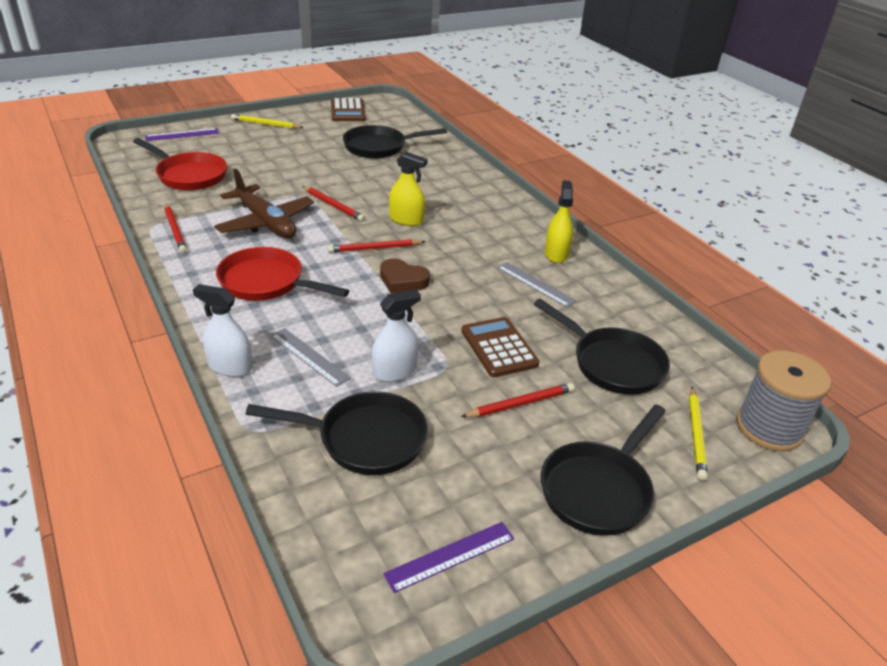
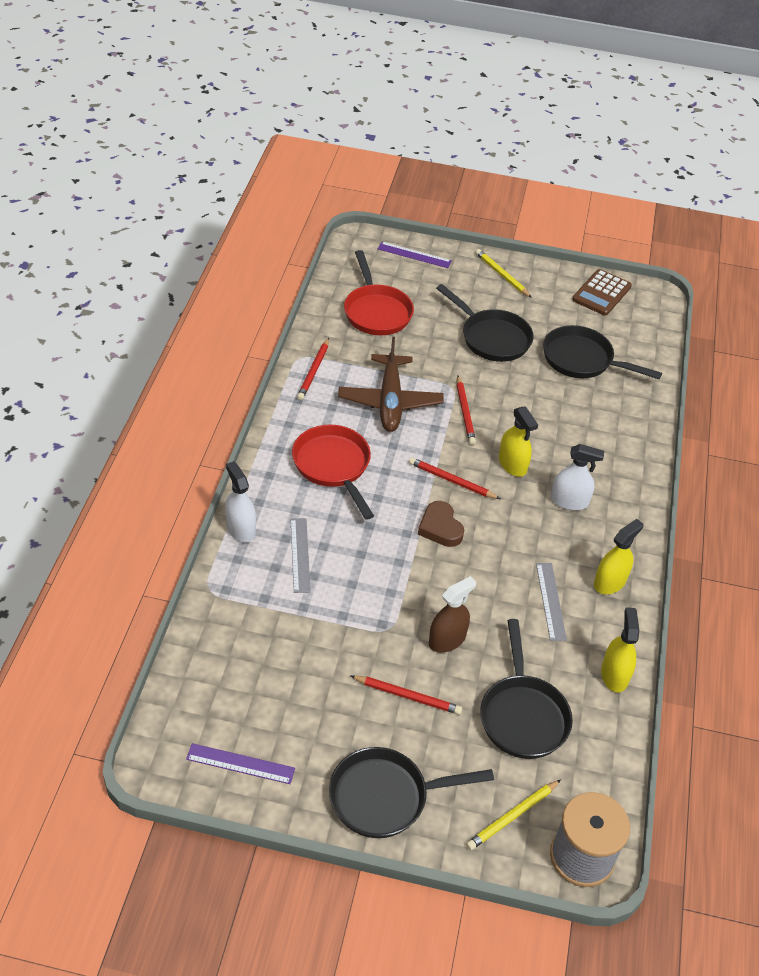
camera: 40 degrees right, 10 degrees up
black pan [246,391,428,475] -> black pan moved to [436,284,534,362]
white spray bottle [372,289,421,382] -> white spray bottle moved to [551,444,604,510]
brown calculator [461,317,540,377] -> brown spray bottle [429,576,476,653]
none -> yellow spray bottle [601,607,639,692]

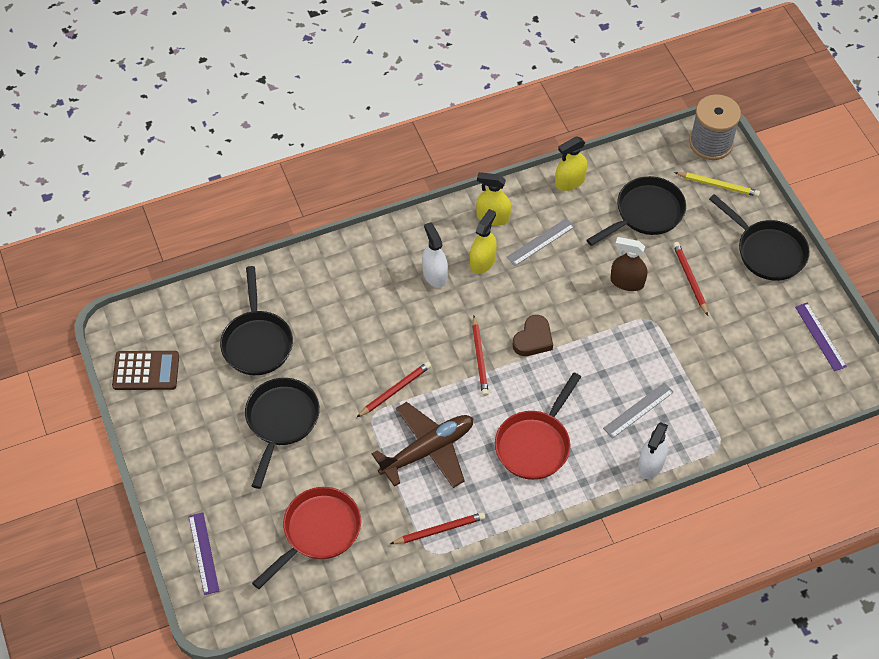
camera: 120 degrees left, 10 degrees up
yellow pencil [475,249,532,298] -> none
yellow spray bottle [499,406,538,477] -> yellow spray bottle moved to [470,209,497,274]

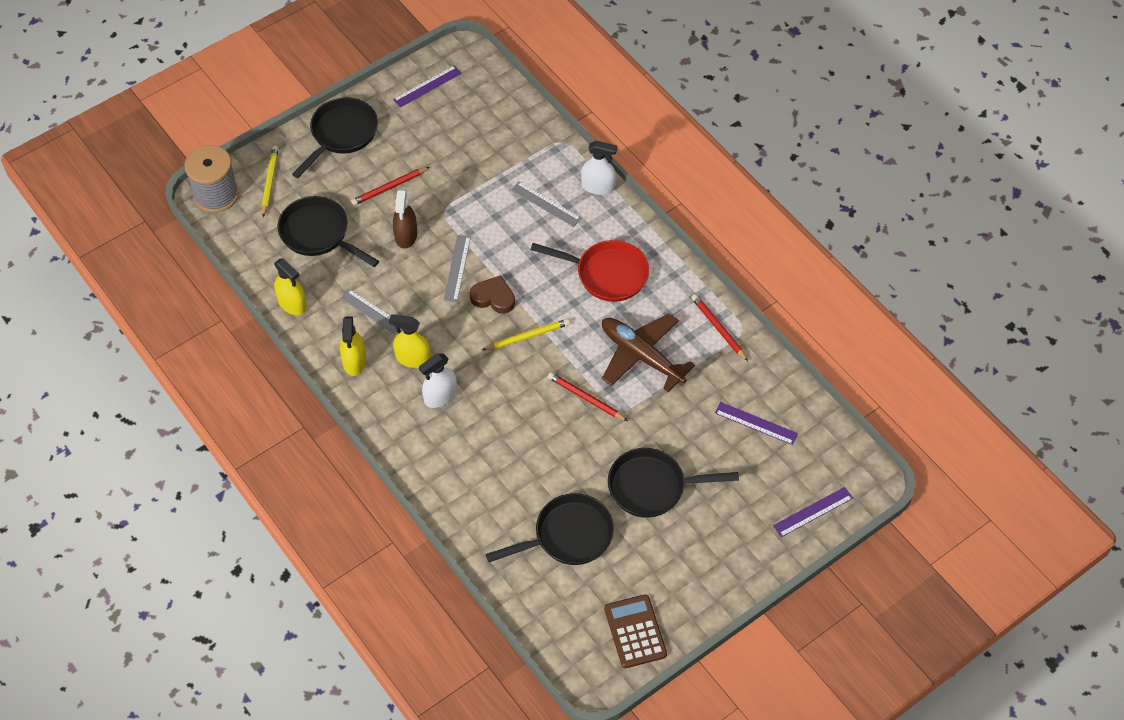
camera: 105 degrees left, 0 degrees up
red pan [252,487,361,589] -> purple ruler [715,402,798,445]
red pencil [472,316,489,396] -> yellow pencil [482,319,570,350]
none -> grey ruler [444,235,471,302]

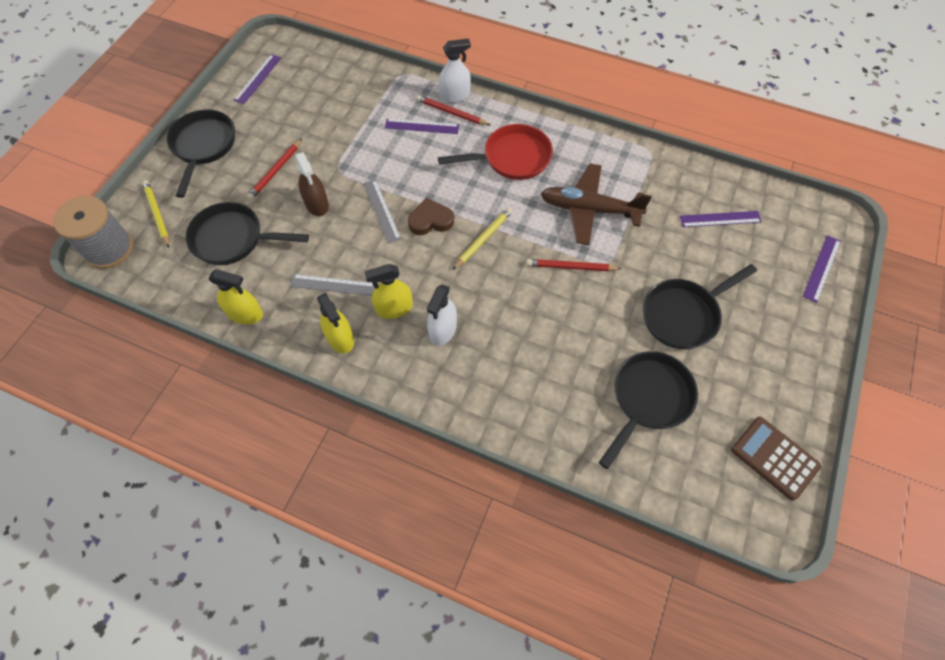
camera: 30 degrees left, 5 degrees up
grey ruler [511,182,581,227] -> purple ruler [385,118,459,134]
red pencil [691,294,748,361] -> red pencil moved to [416,95,491,126]

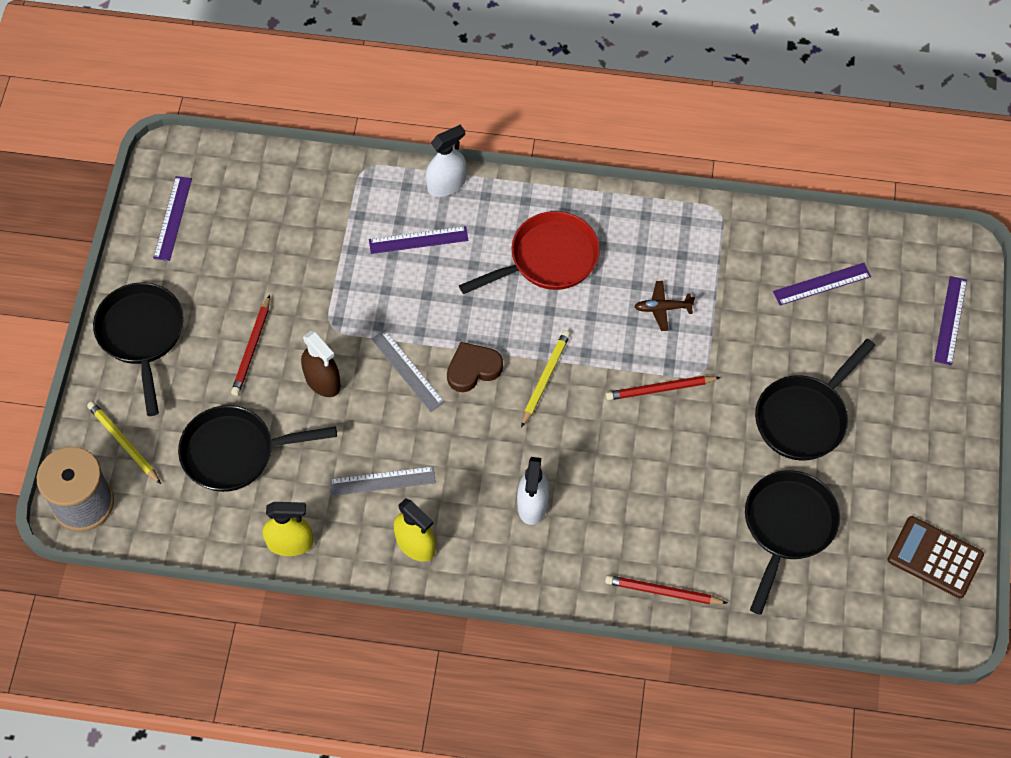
camera: 15 degrees left, 0 degrees up
yellow spray bottle [365,264,413,319] -> none
red pencil [416,95,491,126] -> red pencil moved to [605,575,727,604]
brown plane [541,164,652,245] -> brown plane [634,281,695,331], size x0.45

